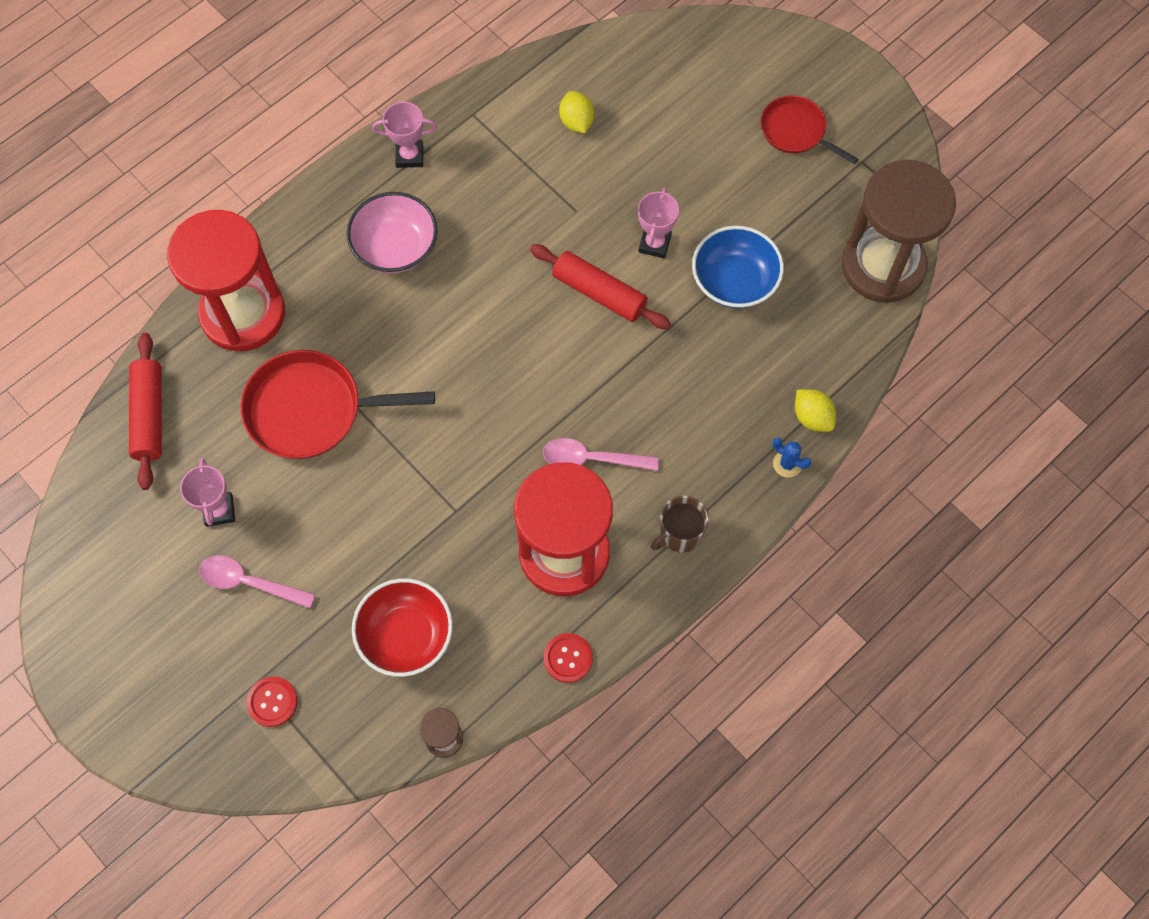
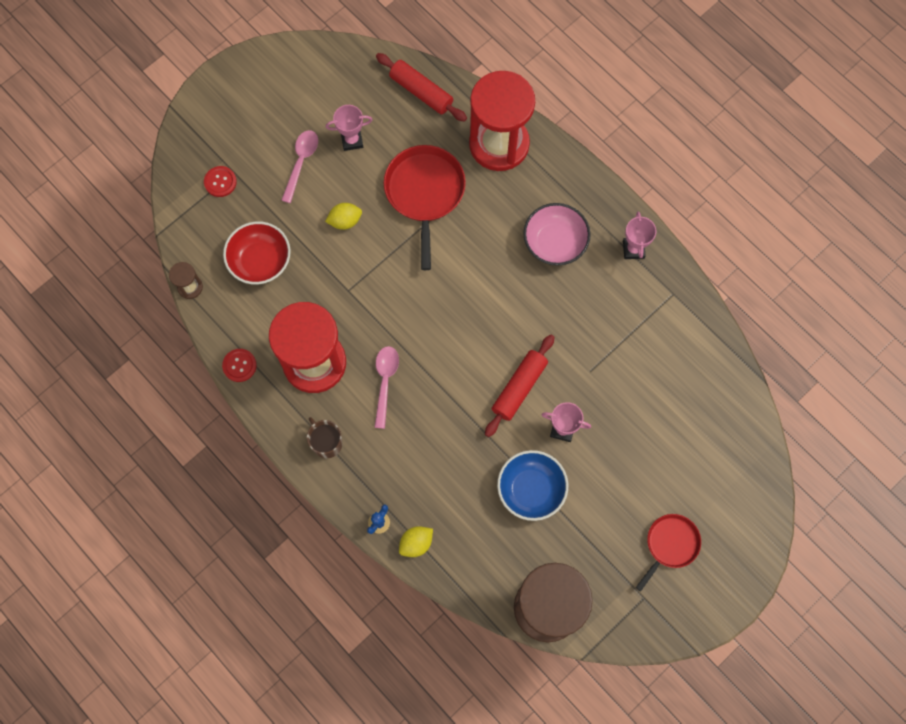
camera: 90 degrees right, 5 degrees up
red rolling pin [129,333,162,490] -> red rolling pin turned 45 degrees clockwise [376,53,467,122]
yellow lemon [559,91,594,133] -> yellow lemon moved to [325,203,362,230]

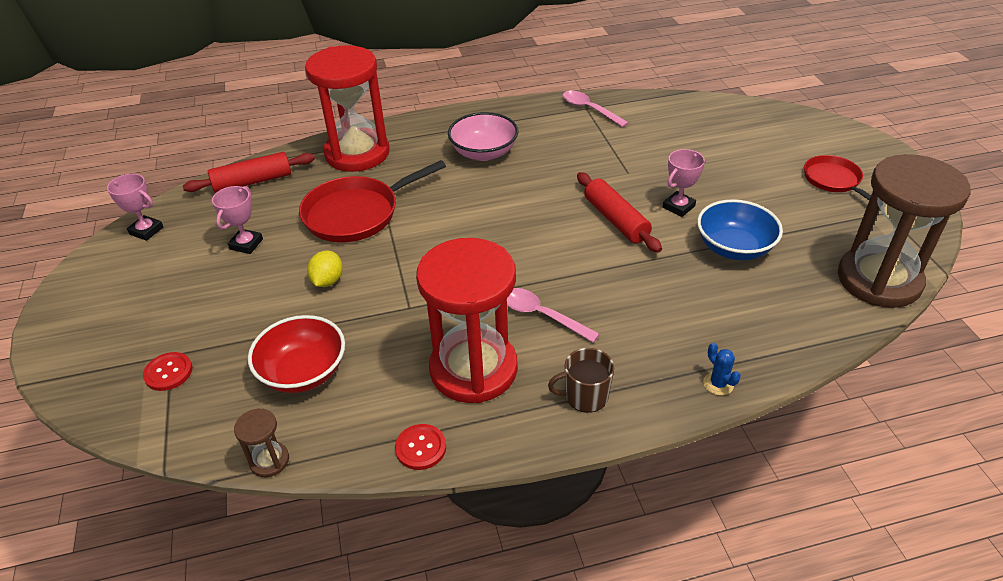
camera: 60 degrees left, 30 degrees down
pink spoon [281,130,318,203] -> pink spoon moved to [562,90,629,127]
red pan [384,145,466,270] -> red pan turned 60 degrees counterclockwise [299,160,446,242]
yellow lemon [399,526,433,557] -> none
pink trophy [623,212,656,259] -> pink trophy moved to [107,174,163,241]

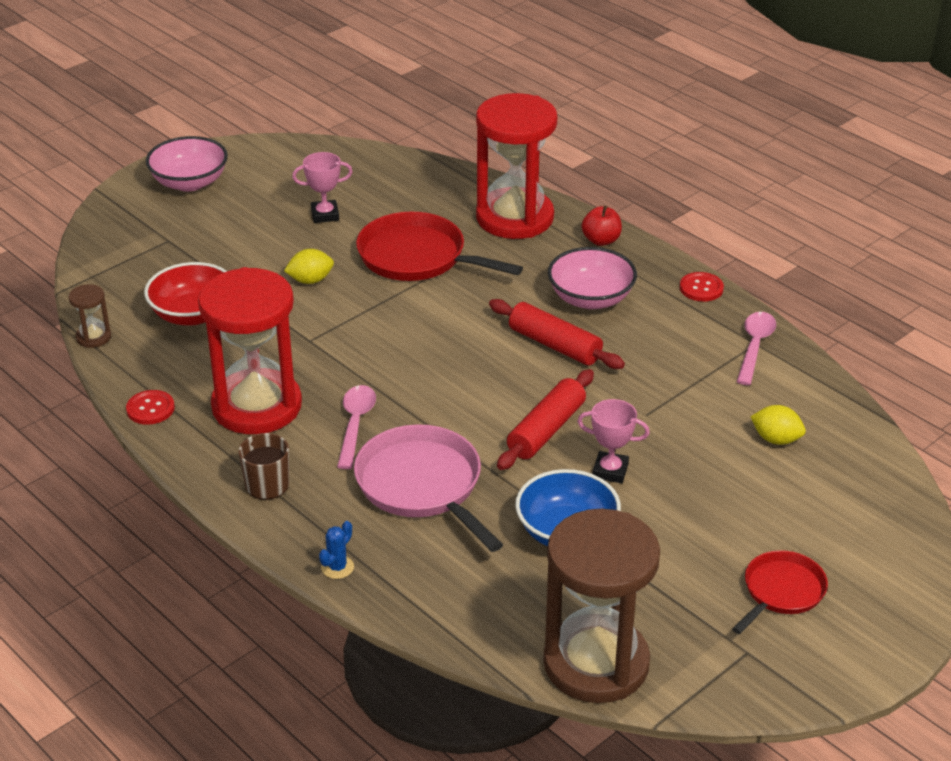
camera: 60 degrees right, 5 degrees down
pink trophy [107,174,163,241] -> none
red button [143,352,192,391] -> red button moved to [680,272,724,302]
red rolling pin [183,152,315,193] -> red rolling pin moved to [489,299,625,369]
none -> pink bowl [146,136,228,192]
none -> pink pan [354,424,503,552]
none -> red apple [582,205,622,246]
none -> yellow lemon [750,405,806,445]

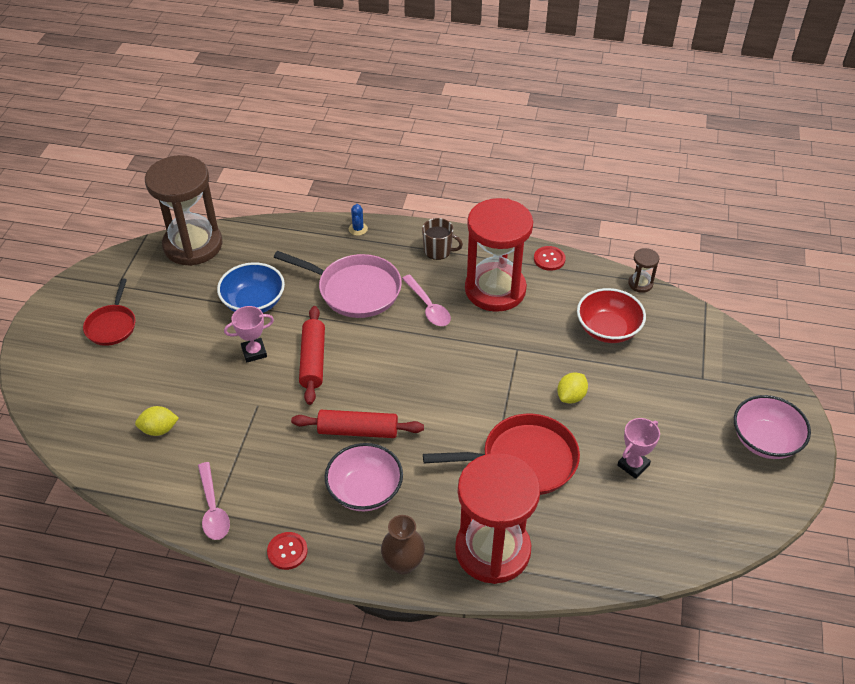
camera: 145 degrees right, 10 degrees up
red apple [582,205,622,246] -> brown vase [381,515,425,575]

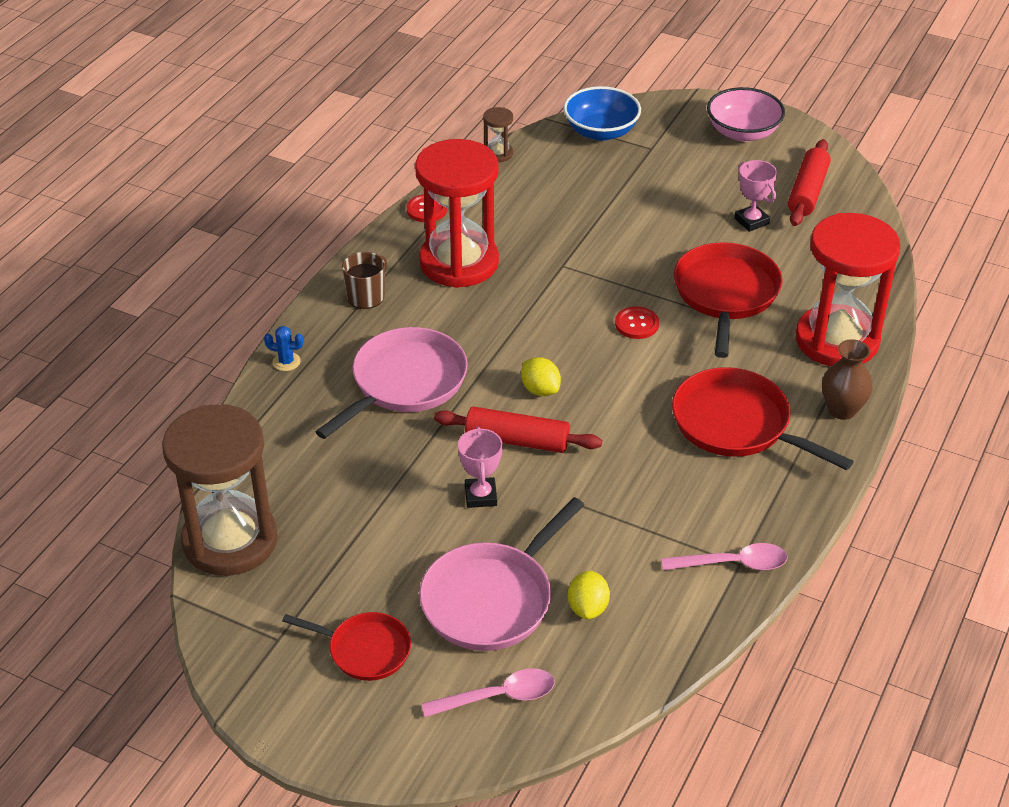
camera: 75 degrees left, 5 degrees down
blue bowl [217,262,285,313] -> blue bowl moved to [563,86,641,141]
red button [267,532,308,570] -> red button moved to [615,306,659,339]
red rolling pin [291,410,424,438] -> red rolling pin moved to [788,139,831,226]
pink bowl [325,443,403,511] -> red pan [672,367,854,470]
pink spoon [402,275,451,326] -> pink spoon moved to [421,668,555,717]
yellow lemon [557,372,588,403] -> yellow lemon moved to [521,357,561,396]
red bowl [577,288,646,343] -> none
none -> pink pan [419,497,584,651]

